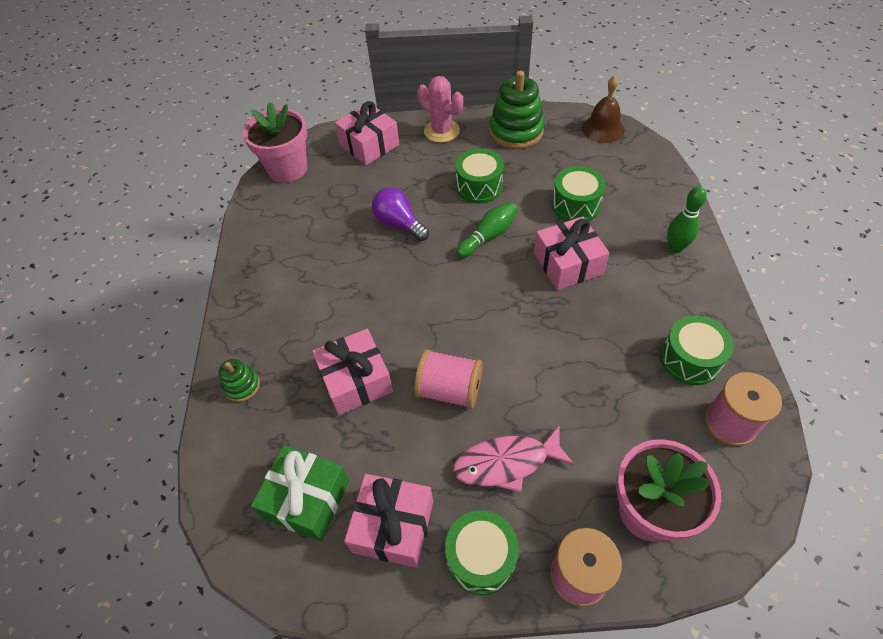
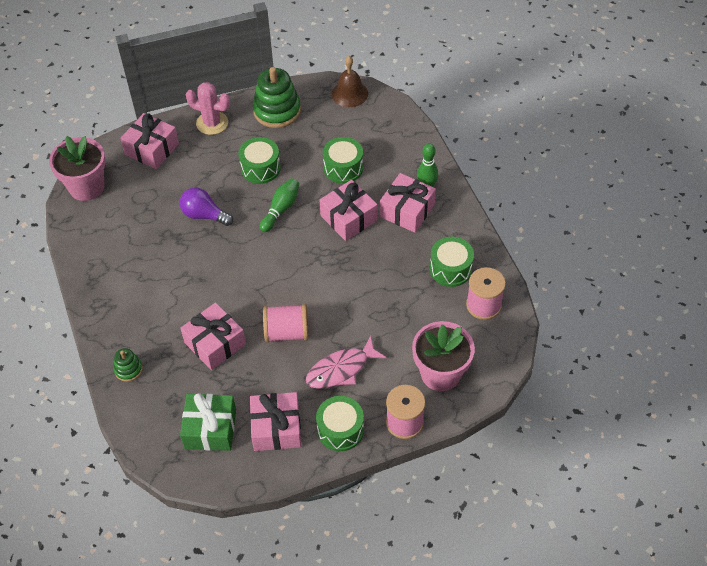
camera: 20 degrees left, 0 degrees up
none -> pink gift [380,173,436,233]

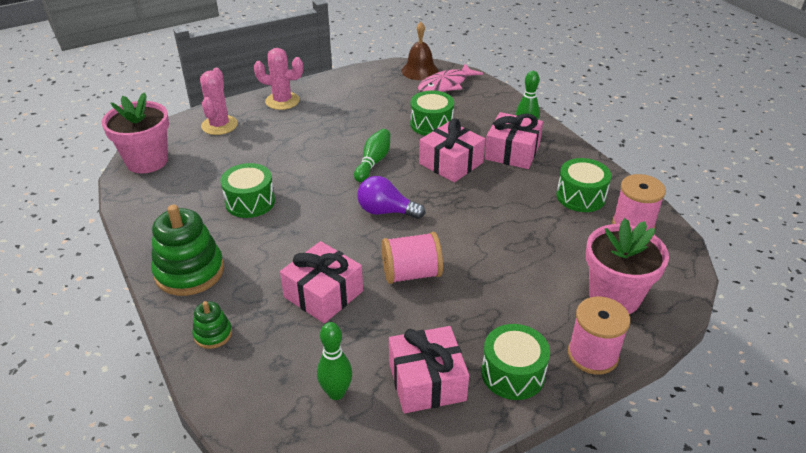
camera: 10 degrees left, 15 degrees down
pink gift [120,113,179,169] -> pink cactus [200,68,238,135]
purple light bulb [180,187,233,226] -> purple light bulb moved to [357,176,425,219]
green gift [180,393,236,451] -> green bowling pin [317,322,352,400]
green drum [238,137,281,184] -> green drum moved to [220,163,275,218]
green stacking toy [253,67,301,128] -> green stacking toy moved to [151,205,224,296]
pink fish [306,336,387,389] -> pink fish moved to [418,64,483,92]

